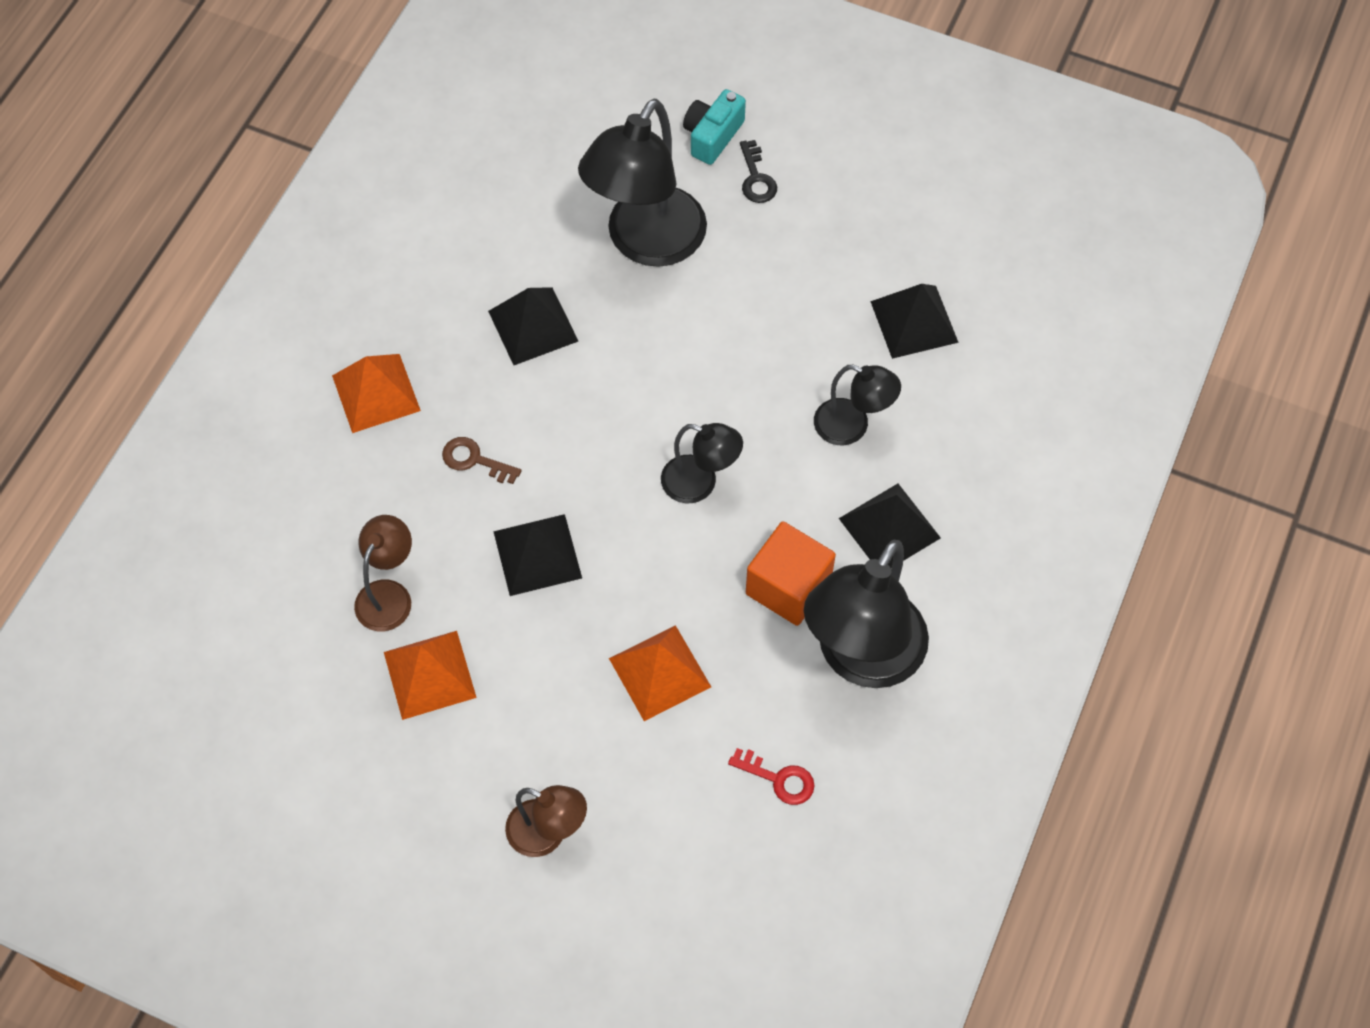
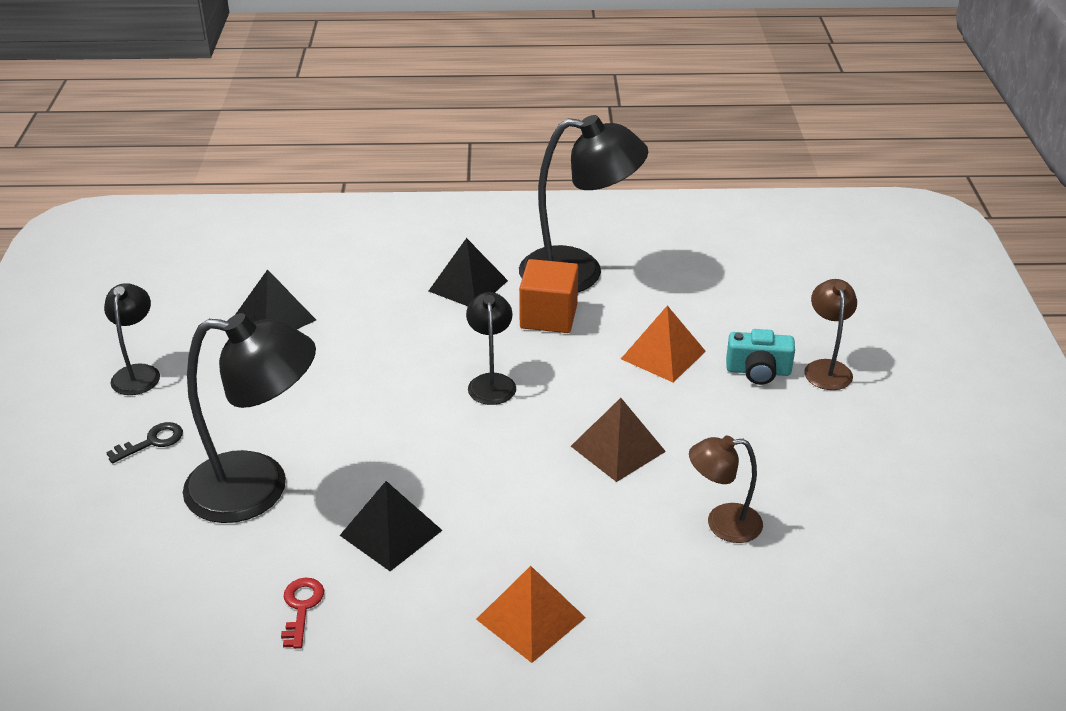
camera: 115 degrees left, 25 degrees down
orange pyramid [384,631,477,720] -> none
brown key [442,437,521,484] -> none
black pyramid [493,514,582,596] -> brown pyramid [571,398,666,482]
turquoise camera [683,89,746,165] -> turquoise camera moved to [726,329,795,385]
red key [728,748,815,805] -> red key moved to [281,578,324,649]
black lamp [814,365,901,445] -> black lamp moved to [104,283,160,395]

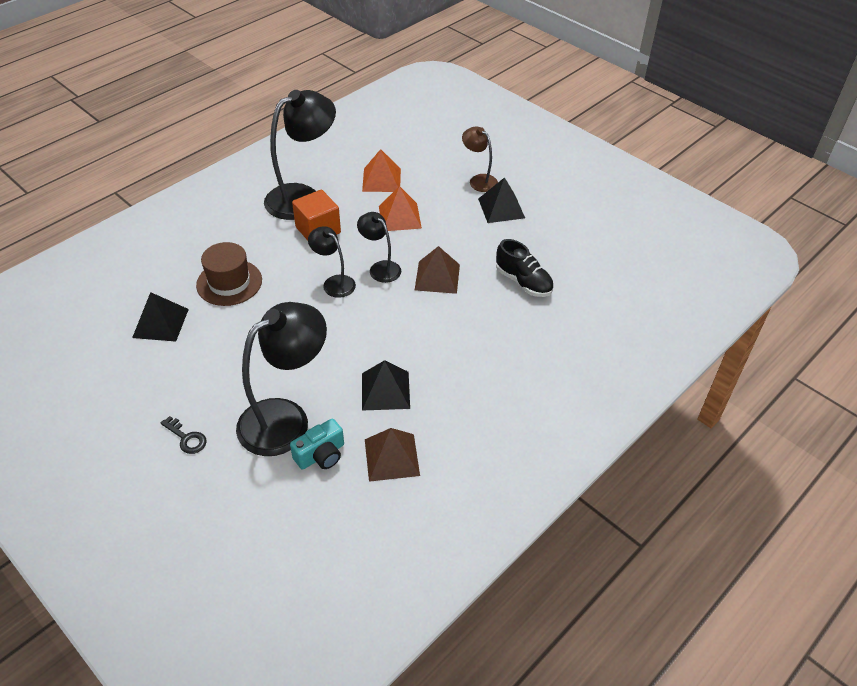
camera: 45 degrees left, 10 degrees up
black lamp [104,283,160,395] -> black lamp moved to [357,212,401,283]
black key [106,422,183,463] -> black key turned 120 degrees clockwise [161,416,207,454]
red key [281,578,324,649] -> brown pyramid [365,428,420,482]
black pyramid [429,238,508,306] -> black pyramid moved to [478,177,525,223]
orange pyramid [476,566,586,663] -> orange pyramid moved to [362,149,401,192]
brown lamp [689,436,763,543] -> black shoe [496,239,554,297]
turquoise camera [726,329,795,385] -> turquoise camera moved to [290,419,344,470]
none -> brown hat [196,242,262,306]

